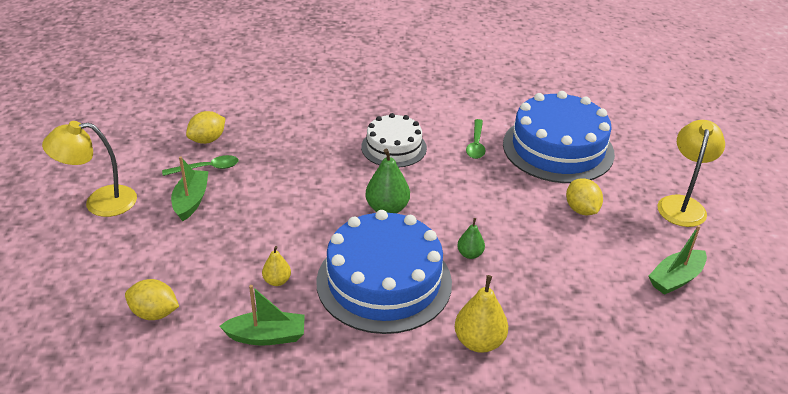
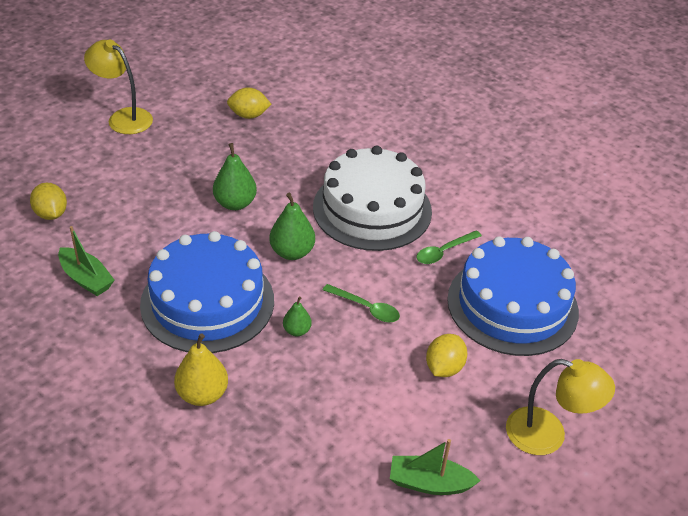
camera: 45 degrees right, 5 degrees up
green spoon [162,155,239,176] -> green spoon moved to [323,284,400,322]
green boat [171,156,209,222] -> none
yellow pear [262,246,291,286] -> none
white cake [361,113,427,168] -> white cake [313,146,432,251], size x1.70
yellow lamp [657,120,725,227] -> yellow lamp turned 45 degrees clockwise [506,359,615,455]
none -> green pear [213,143,257,210]

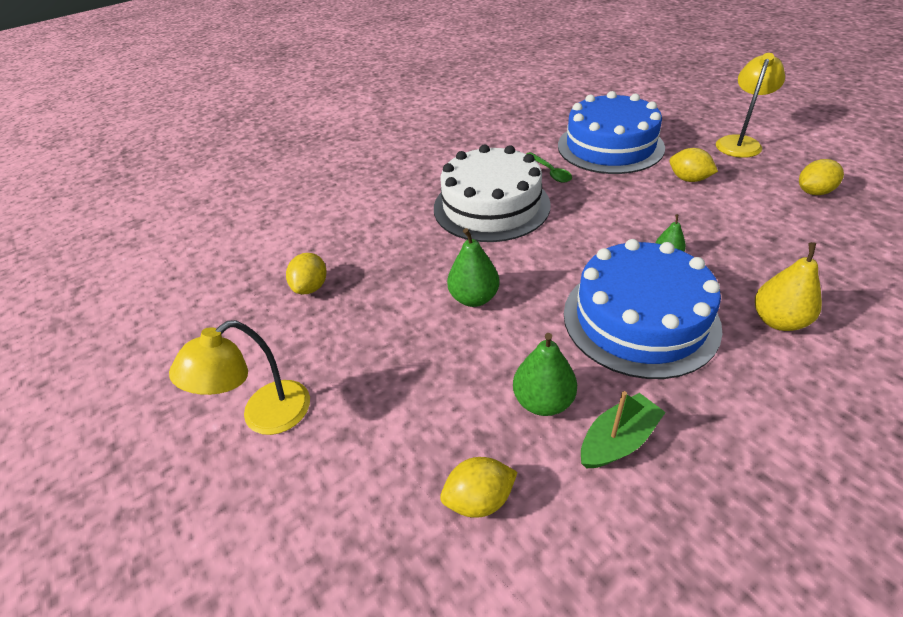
camera: 75 degrees left, 0 degrees up
green pear [269,193,315,260] -> green pear moved to [513,333,577,416]
green spoon [323,284,400,322] -> none
green boat [390,439,481,495] -> yellow lemon [799,159,844,195]

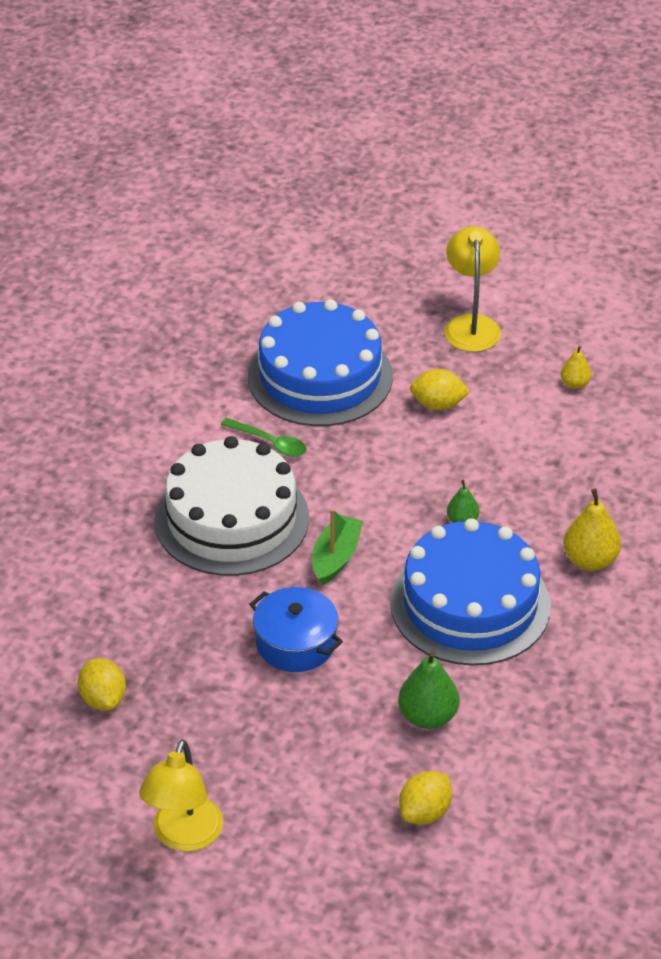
camera: 35 degrees left, 0 degrees up
green pear [447,228,500,307] -> blue pot [249,587,343,672]
green boat [581,391,666,469] -> green boat moved to [312,509,363,585]
yellow lemon [799,159,844,195] -> yellow pear [561,346,591,389]

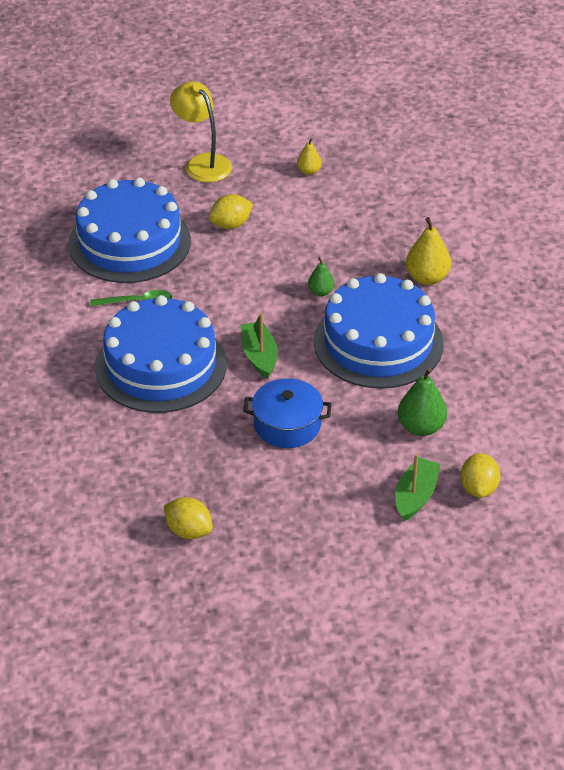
camera: 35 degrees left, 0 degrees up
yellow lamp [139,739,223,852] -> none
white cake [154,436,309,576] -> blue cake [95,295,227,413]
none -> green boat [395,454,440,522]

